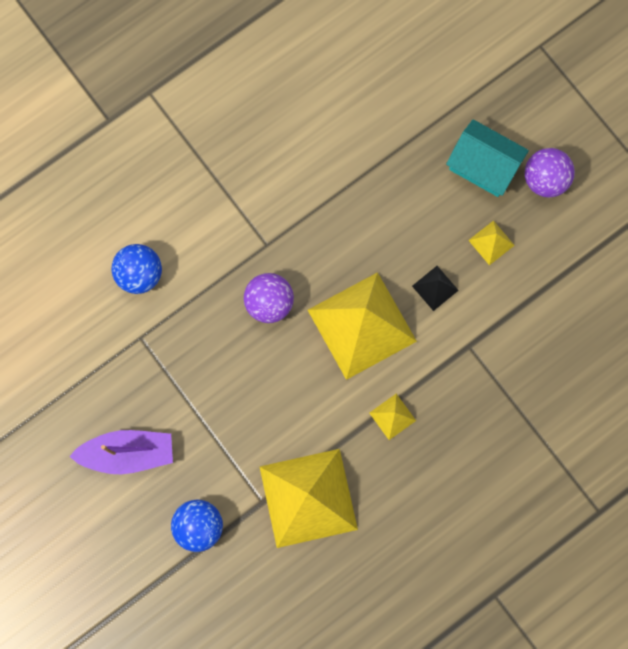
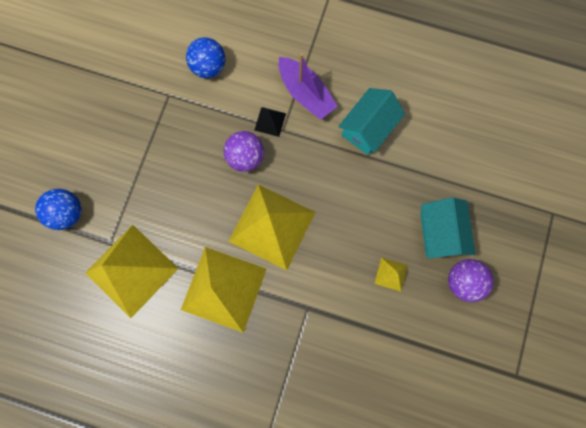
camera: 55 degrees right, 0 degrees up
purple boat [69,430,173,474] -> purple boat moved to [279,53,338,120]
yellow pyramid [370,394,416,440] -> yellow pyramid [181,247,266,333], size x2.41
black pyramid [412,266,459,311] -> black pyramid moved to [255,107,286,137]
none -> turquoise house [338,88,405,155]

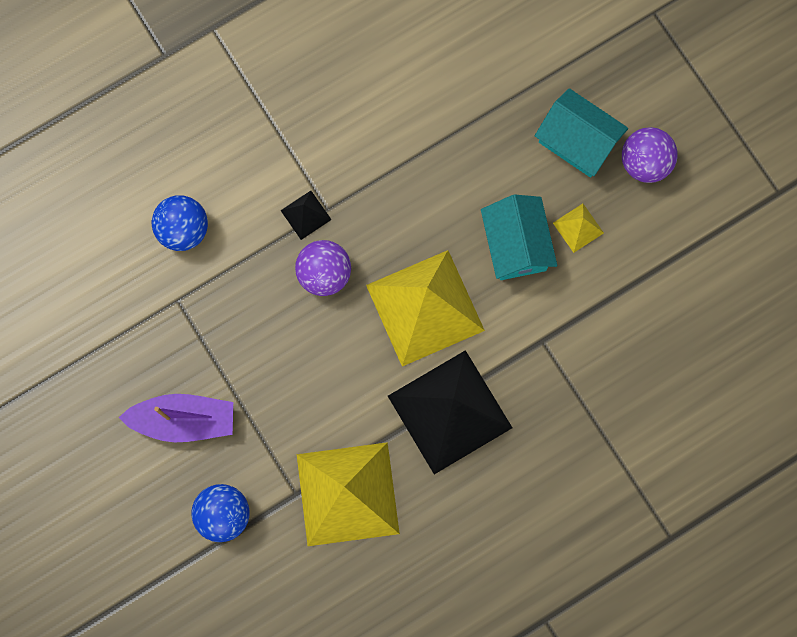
camera: 50 degrees left, 0 degrees up
yellow pyramid [181,247,266,333] -> black pyramid [388,350,512,474]
purple boat [279,53,338,120] -> purple boat moved to [118,394,233,442]
turquoise house [338,88,405,155] -> turquoise house moved to [481,195,557,280]

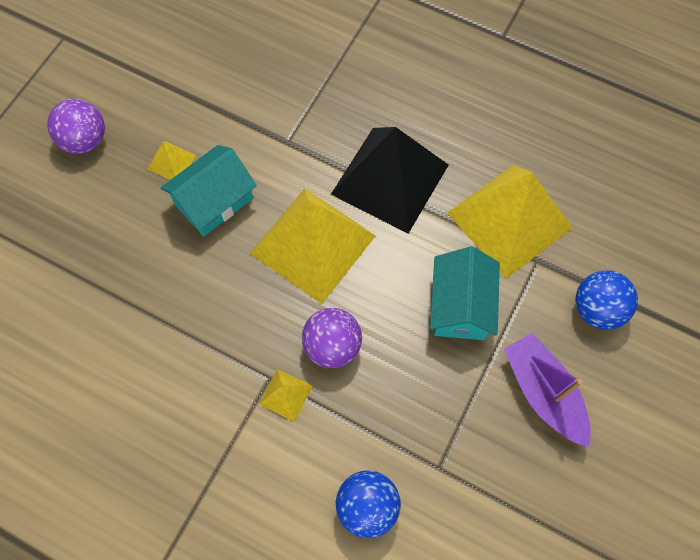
camera: 120 degrees left, 10 degrees down
black pyramid [281,191,332,240] -> yellow pyramid [259,369,313,422]
turquoise house [535,88,628,178] -> turquoise house moved to [430,247,500,340]

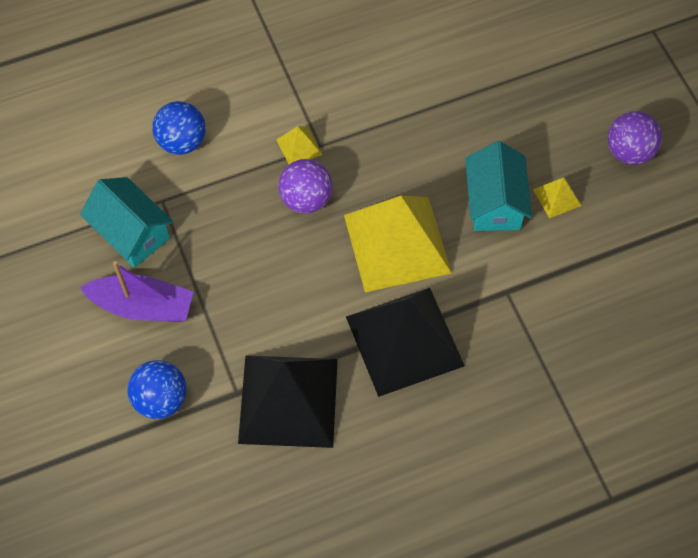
camera: 130 degrees right, 5 degrees down
turquoise house [430,247,500,340] -> turquoise house moved to [80,177,173,268]
yellow pyramid [447,165,573,279] -> black pyramid [238,355,338,448]

